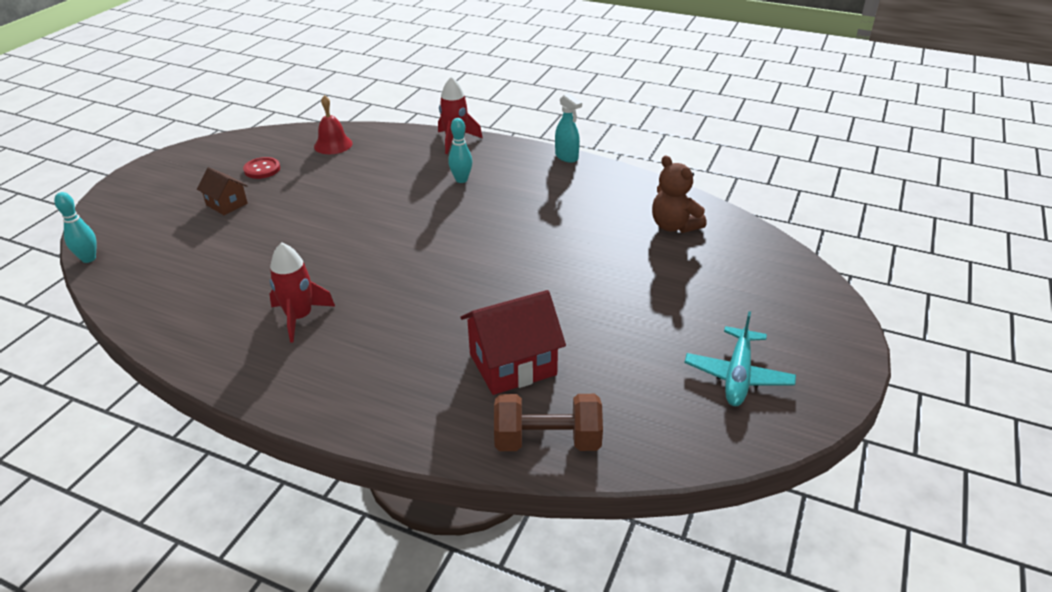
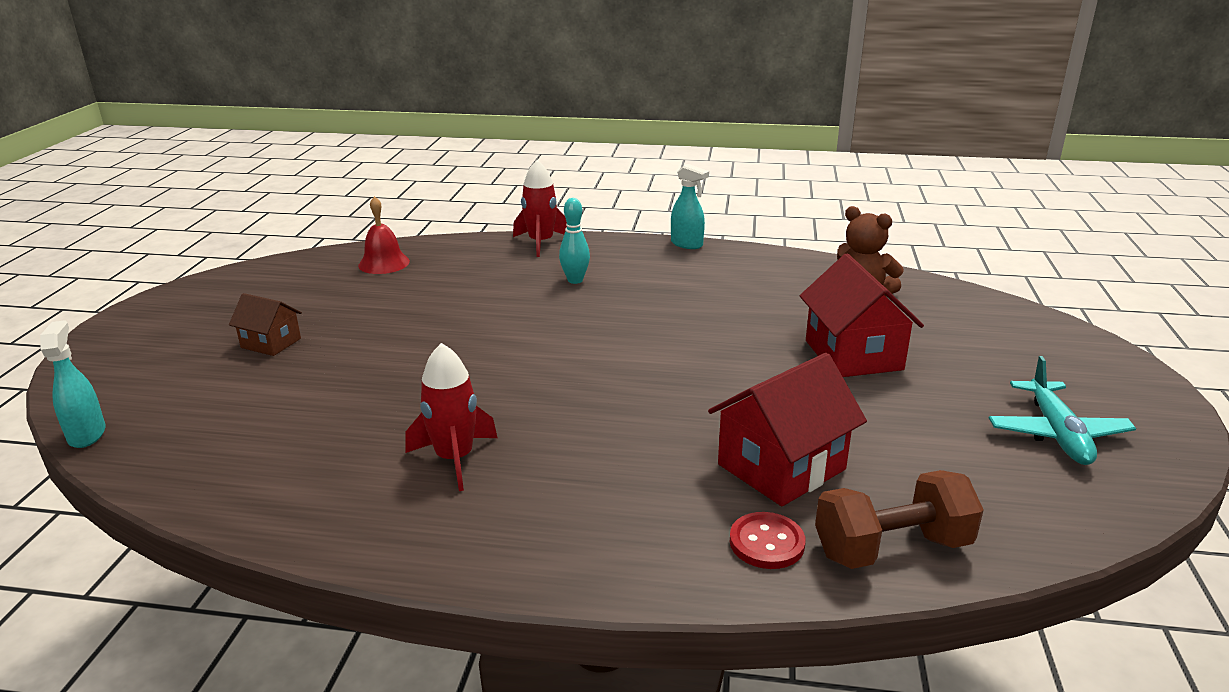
camera: 15 degrees left, 10 degrees down
turquoise bowling pin [54,192,97,263] -> turquoise spray bottle [40,320,106,448]
red button [243,157,280,179] -> red button moved to [730,512,805,569]
none -> red house [800,254,924,377]

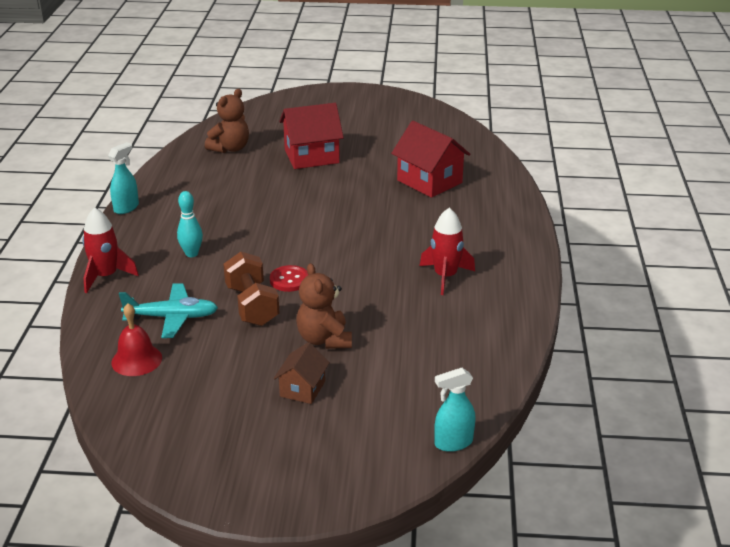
camera: 95 degrees left, 5 degrees up
red button [730,512,805,569] -> red button moved to [270,265,308,292]
brown dumbbell [815,470,984,569] -> brown dumbbell moved to [223,252,279,326]
turquoise plane [989,356,1136,465] -> turquoise plane moved to [119,283,218,338]
none -> brown teddy bear [296,263,352,349]

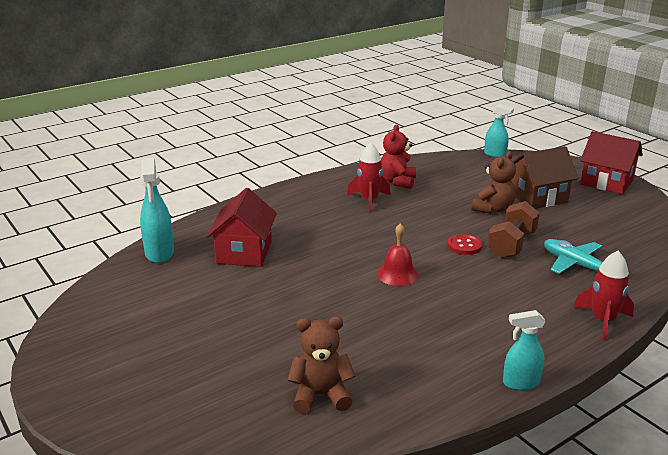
camera: 130 degrees left, 5 degrees down
red bell [111,303,162,376] -> red bell moved to [377,223,419,286]
turquoise bowling pin [177,191,203,257] -> none
brown house [274,342,330,404] -> brown house [511,146,578,209], size x1.75
red house [279,103,344,169] -> red house moved to [580,131,643,194]
none -> turquoise spray bottle [140,158,174,263]
none -> red teddy bear [381,125,416,189]

